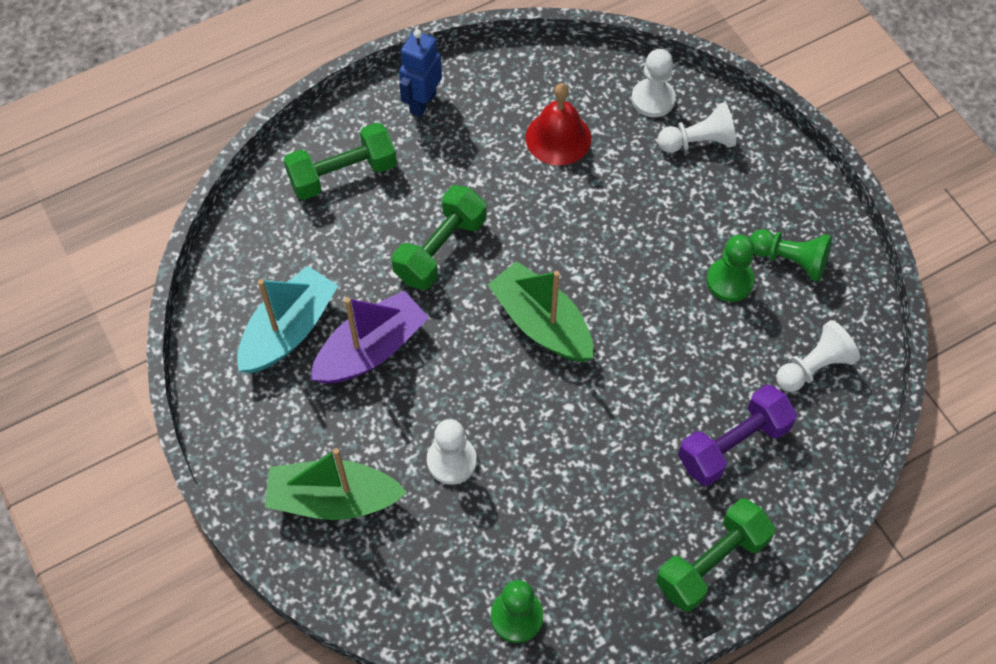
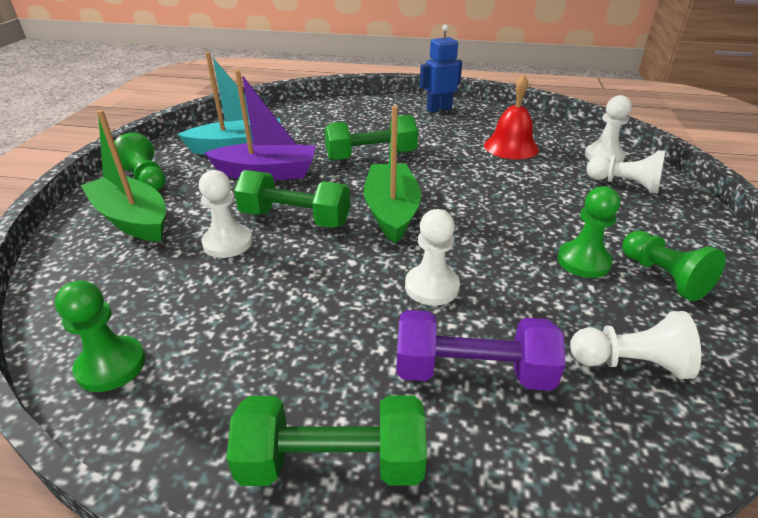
camera: 40 degrees right, 25 degrees down
green dumbbell [284,123,397,200] -> green dumbbell moved to [234,170,350,228]
none -> green pawn [114,132,166,190]
none -> white pawn [405,209,460,306]

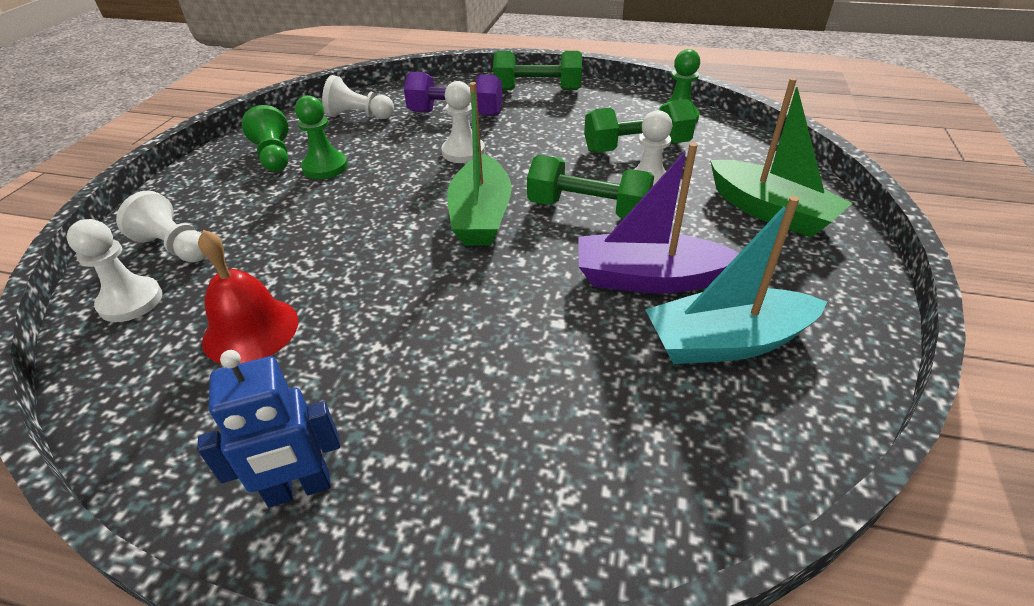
camera: 175 degrees left, 5 degrees up
green pawn [114,132,166,190] -> none
green dumbbell [324,115,418,161] -> green dumbbell moved to [584,99,696,153]

